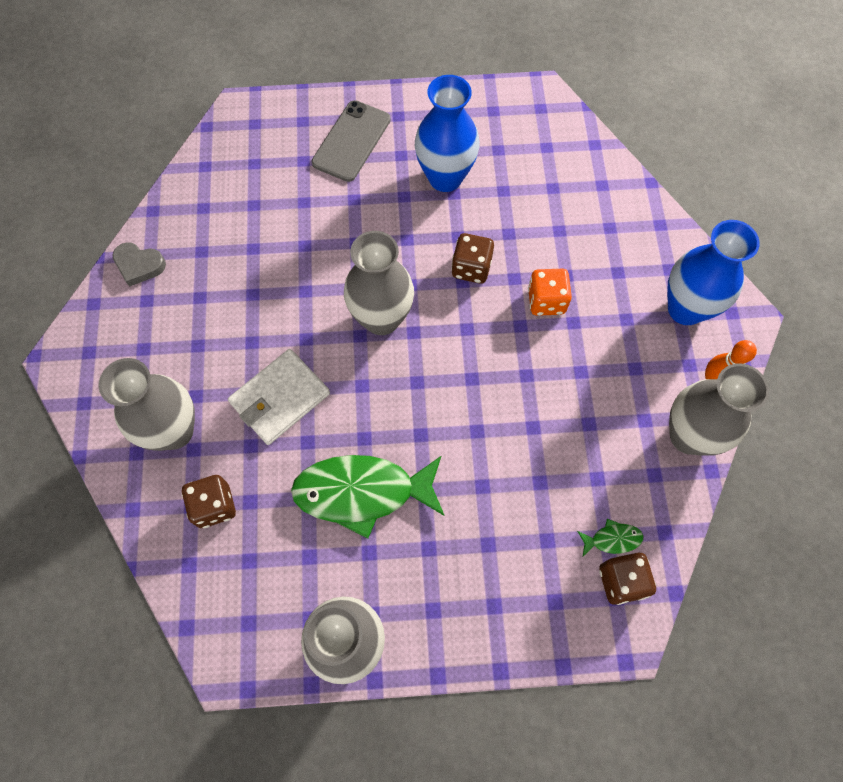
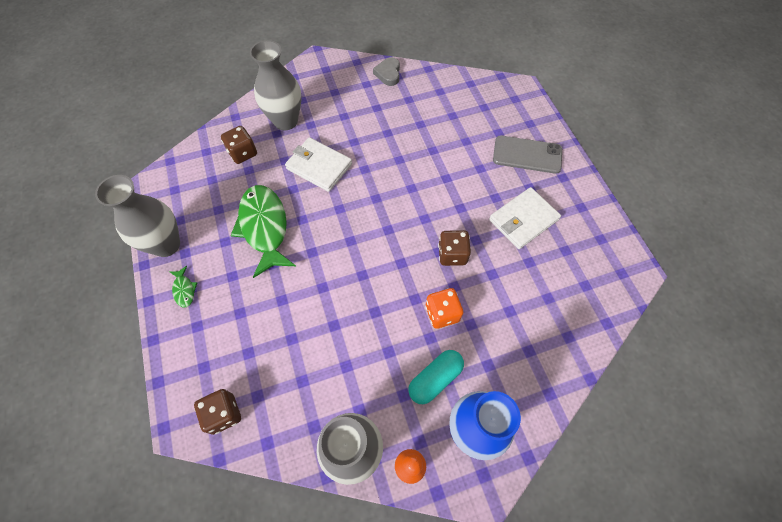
camera: 75 degrees right, 5 degrees down
grey vase [344,231,414,335] -> none
blue vase [415,75,480,192] -> white wallet [489,187,561,249]
green fish [577,519,643,556] -> green fish moved to [170,266,197,308]
none -> turquoise capsule [408,350,464,404]

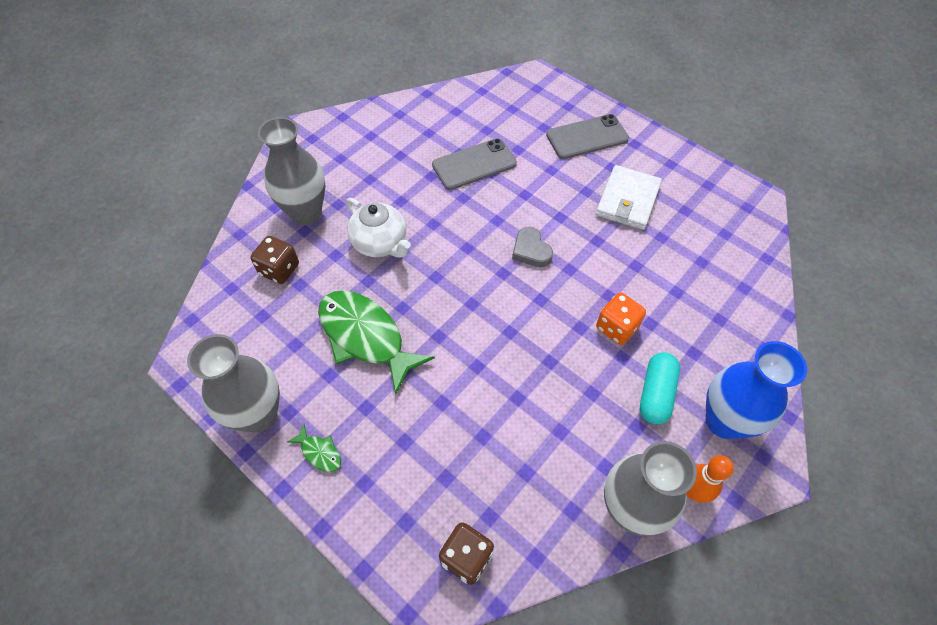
camera: 30 degrees left, 5 degrees down
white wallet [285,137,352,192] -> white teapot [346,198,411,258]
grey heart [373,57,400,86] -> grey heart moved to [512,227,553,267]
brown dice [438,230,471,266] -> none
none -> grey phone [432,138,517,190]

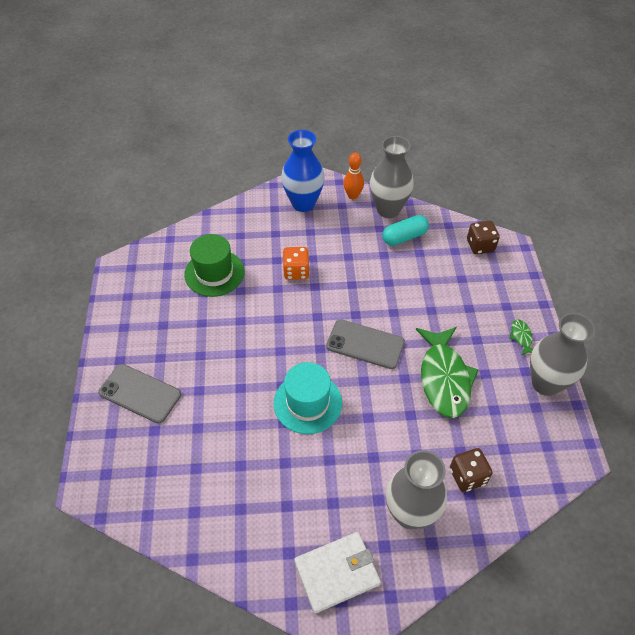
camera: 135 degrees left, 5 degrees down
white teapot [346,198,411,258] -> none
grey phone [432,138,517,190] -> grey phone moved to [326,319,405,369]
grey heart [512,227,553,267] -> none
white wallet [596,165,662,230] -> white wallet moved to [294,532,381,613]
turquoise capsule [640,352,680,424] -> turquoise capsule moved to [382,215,429,246]
none -> green hat [184,234,245,297]
none -> turquoise hat [274,362,342,434]

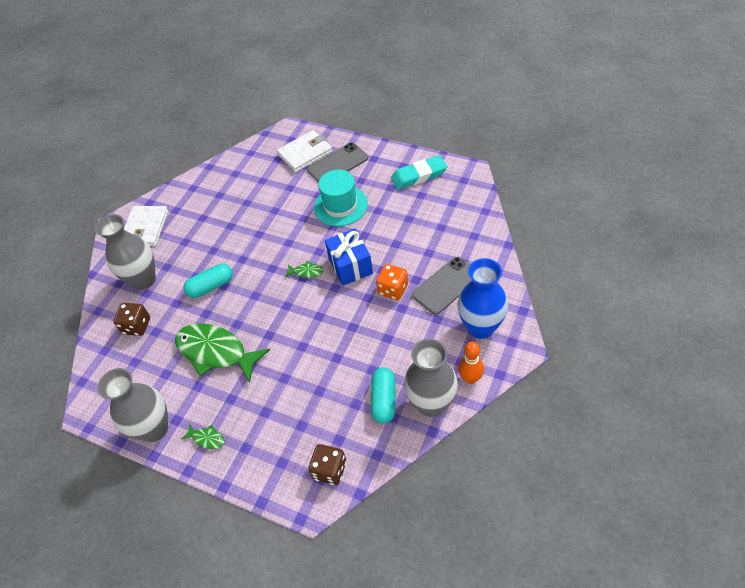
camera: 125 degrees right, 0 degrees up
green hat [184,234,245,297] -> none
turquoise hat [274,362,342,434] -> turquoise hat moved to [314,170,368,226]
grey phone [326,319,405,369] -> grey phone moved to [412,257,472,315]
none -> turquoise capsule [184,264,233,298]
none -> white wallet [277,130,332,173]
none -> green fish [285,261,324,278]
none -> blue gift [325,229,373,286]
none -> turquoise eraser [391,155,447,190]

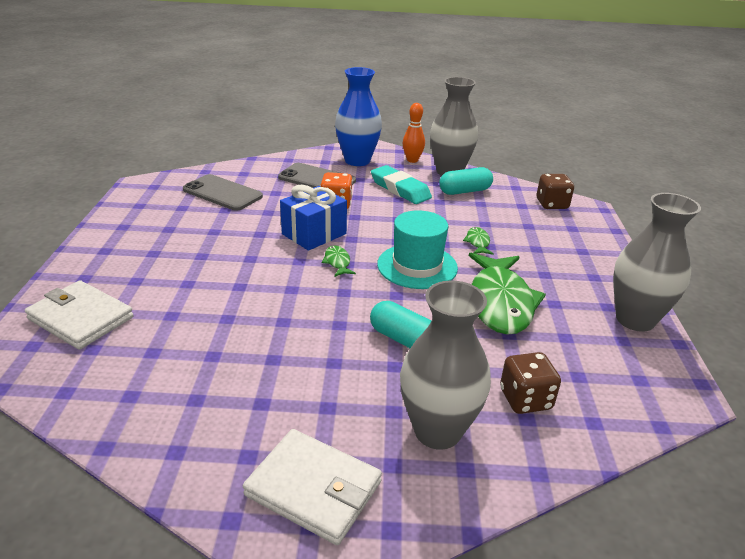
camera: 120 degrees left, 20 degrees down
white wallet [124,206,169,247] -> white wallet turned 45 degrees clockwise [243,429,382,545]
green fish [181,424,225,449] -> green fish moved to [463,227,494,255]
grey phone [307,142,368,183] -> grey phone moved to [183,174,263,211]
turquoise hat [314,170,368,226] -> turquoise hat moved to [377,210,458,289]
turquoise eraser [391,155,447,190] -> turquoise eraser moved to [371,165,432,204]

